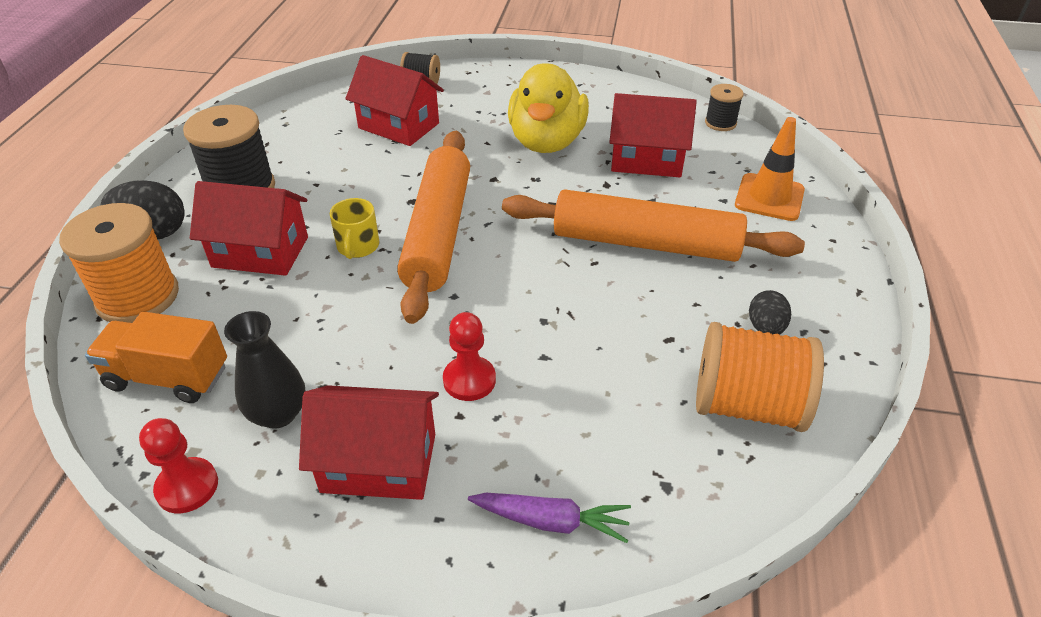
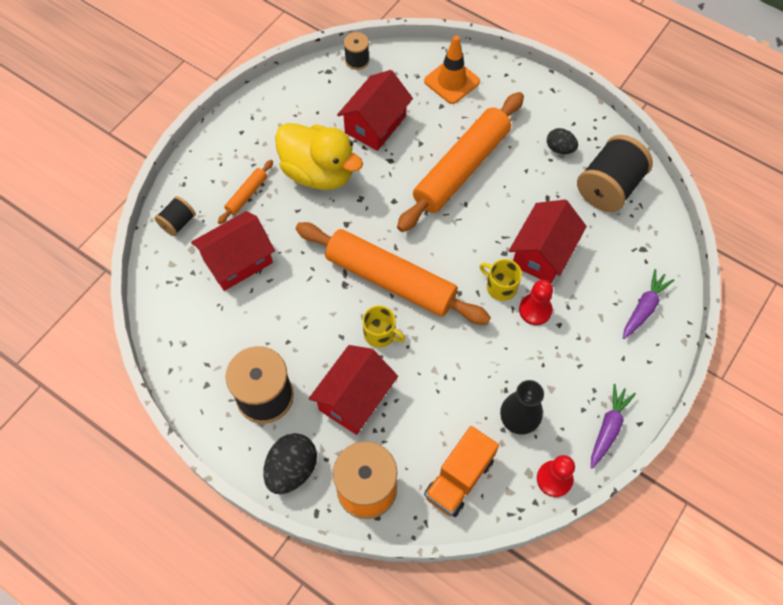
camera: 65 degrees left, 20 degrees up
red house [299,385,439,500] -> red house moved to [509,200,587,283]
orange spool [696,322,824,432] -> black spool [577,135,653,212]
none -> orange rolling pin [218,160,273,224]
none -> yellow mug [480,259,522,301]
none -> purple carrot [591,384,636,469]

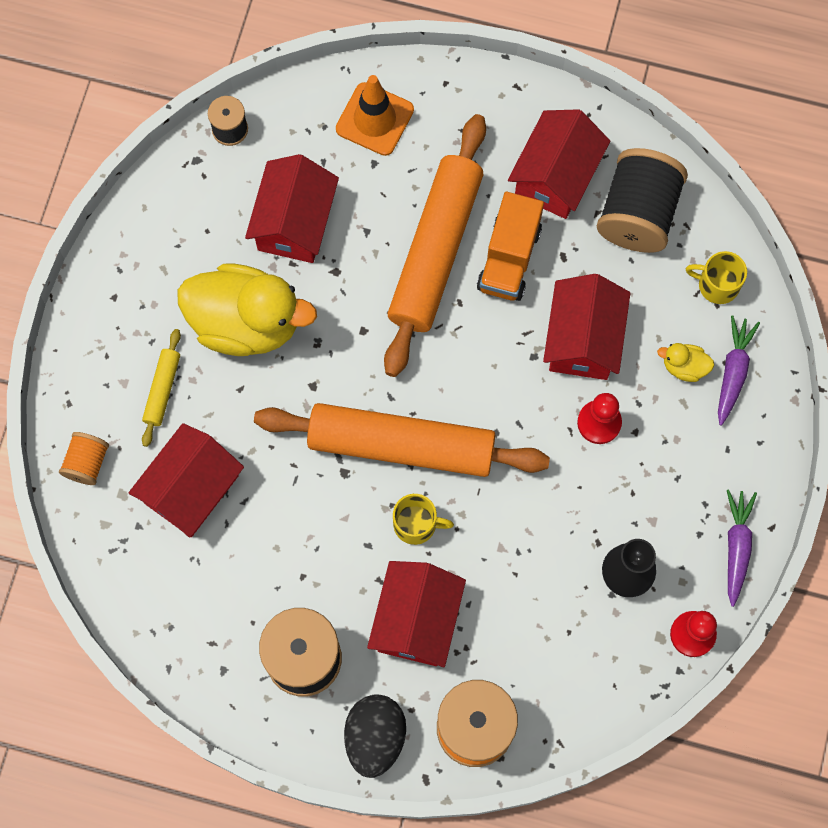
camera: 20 degrees left, 10 degrees up
black spool [155,196,196,236] -> orange spool [59,432,109,485]
orange rolling pin [218,160,273,224] -> yellow rolling pin [142,329,181,447]
orange truck [424,426,499,517] -> orange truck moved to [477,192,544,301]
yellow mug [480,259,522,301] -> yellow mug moved to [686,251,747,304]
black egg [547,128,578,154] -> red house [508,109,610,219]
none -> yellow duck [657,343,714,382]

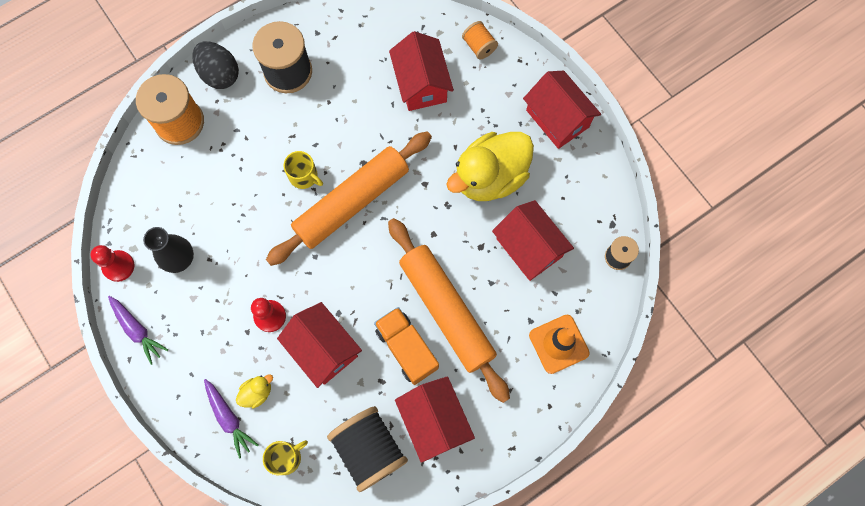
camera: 130 degrees right, 0 degrees up
yellow rolling pin [142,329,181,447] -> none
red house [367,561,466,667] -> red house moved to [523,71,601,149]
yellow mug [393,494,454,545] -> yellow mug turned 105 degrees counterclockwise [283,151,323,189]

